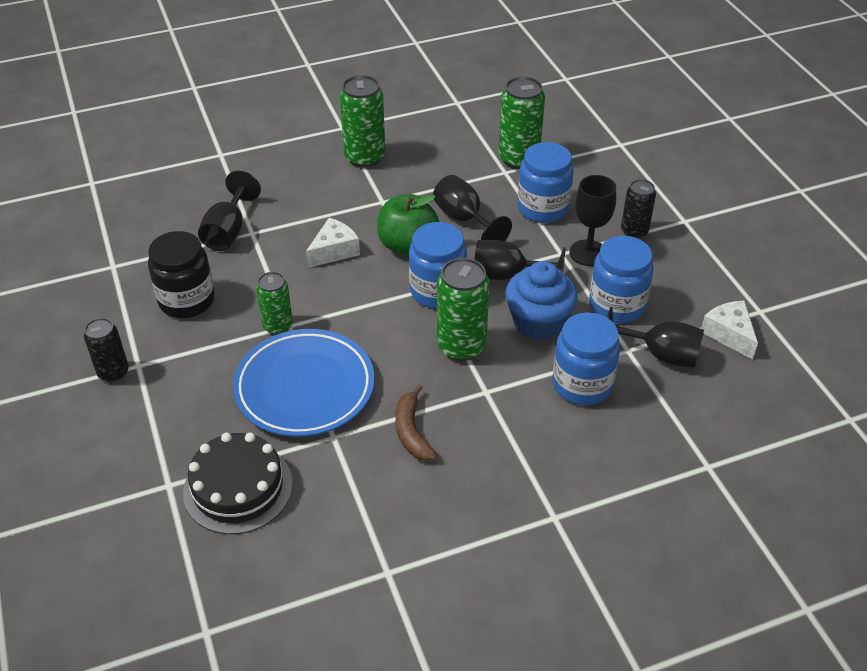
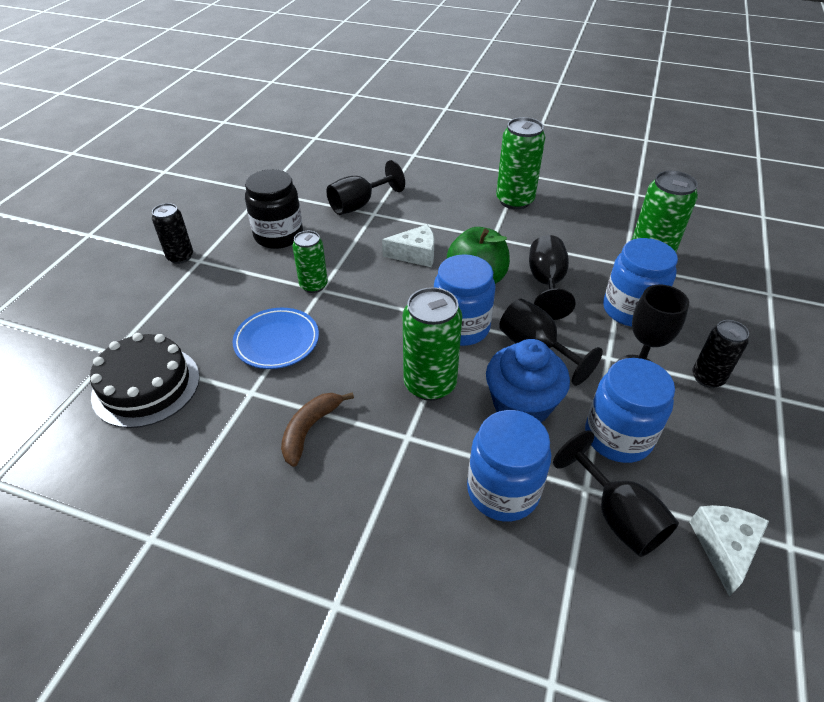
camera: 40 degrees right, 0 degrees up
blue plate [233,329,375,437] -> blue plate [233,308,319,369], size x0.62

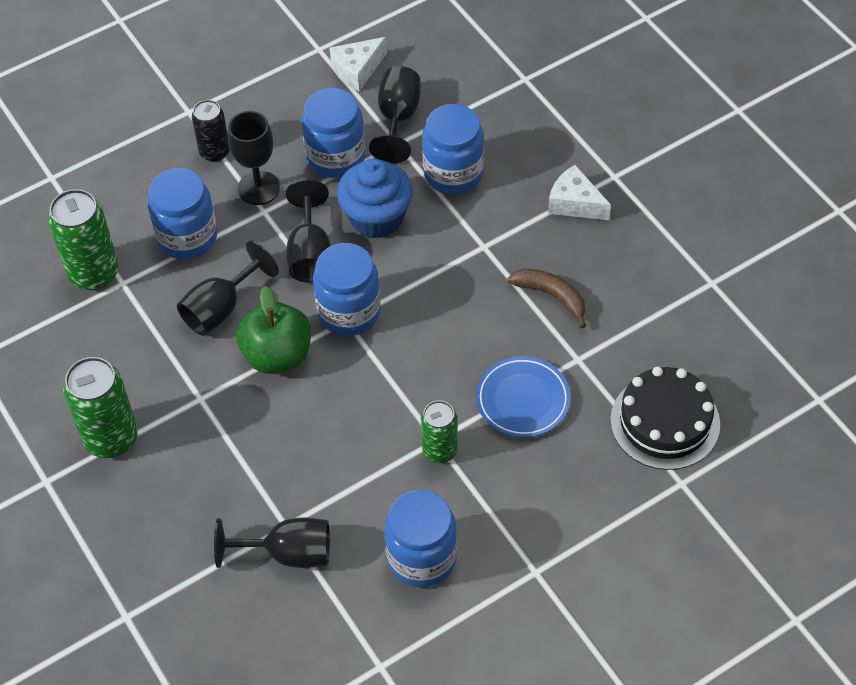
camera: 140 degrees left, 10 degrees up
black can [152,203,193,264] -> none
black jar [245,169,303,249] -> blue jar [384,490,457,588]
brown banana [281,392,354,467] -> brown banana turned 120 degrees counterclockwise [508,269,586,329]
white cheese [382,225,434,267] -> white cheese moved to [548,165,611,220]
green can [403,287,462,401] -> none

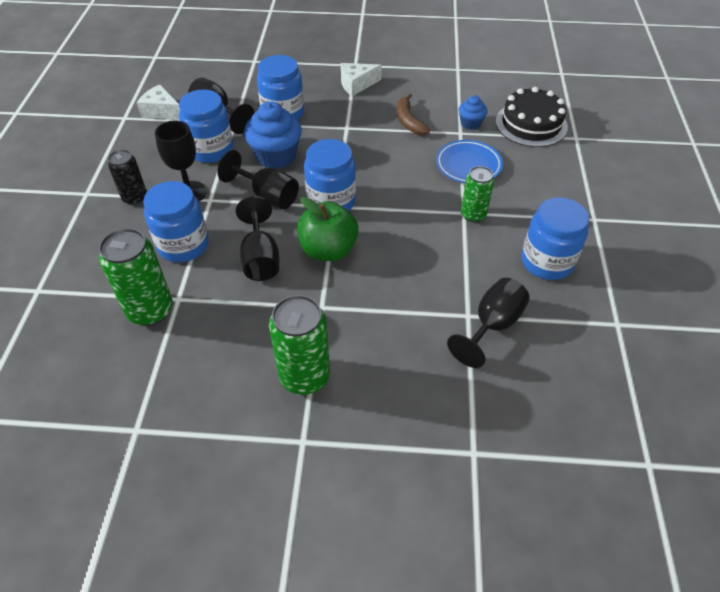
camera: 55 degrees left, 5 degrees down
white cheese [330,37,387,91] -> white cheese turned 120 degrees clockwise [137,85,180,120]
brown banana [508,269,586,329] -> brown banana turned 90 degrees counterclockwise [397,93,430,135]
none -> blue cupcake [458,95,488,130]

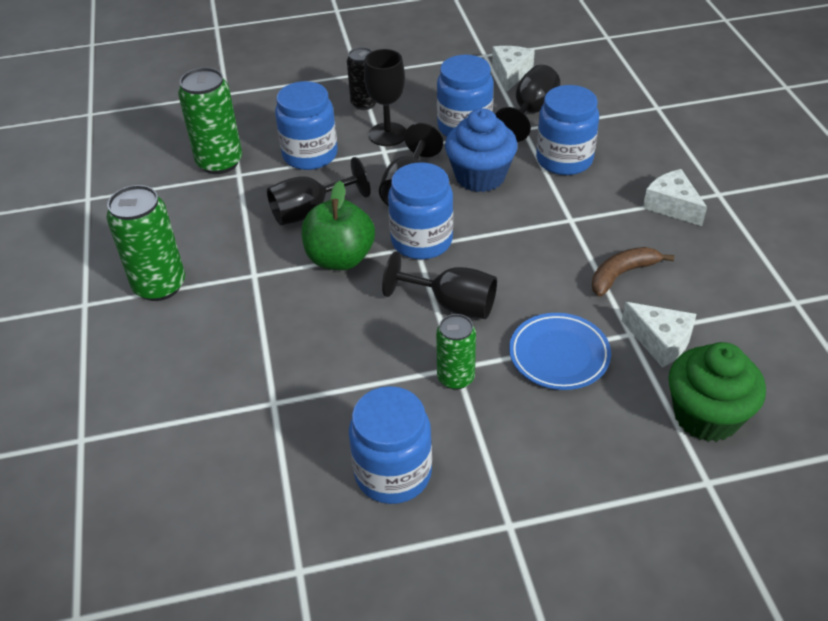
camera: 75 degrees right, 5 degrees down
black goblet [447,278,529,368] -> black goblet moved to [382,251,497,319]
blue cupcake [458,95,488,130] -> white cheese [622,302,696,368]
black cake [496,87,568,147] -> green cupcake [668,342,766,442]

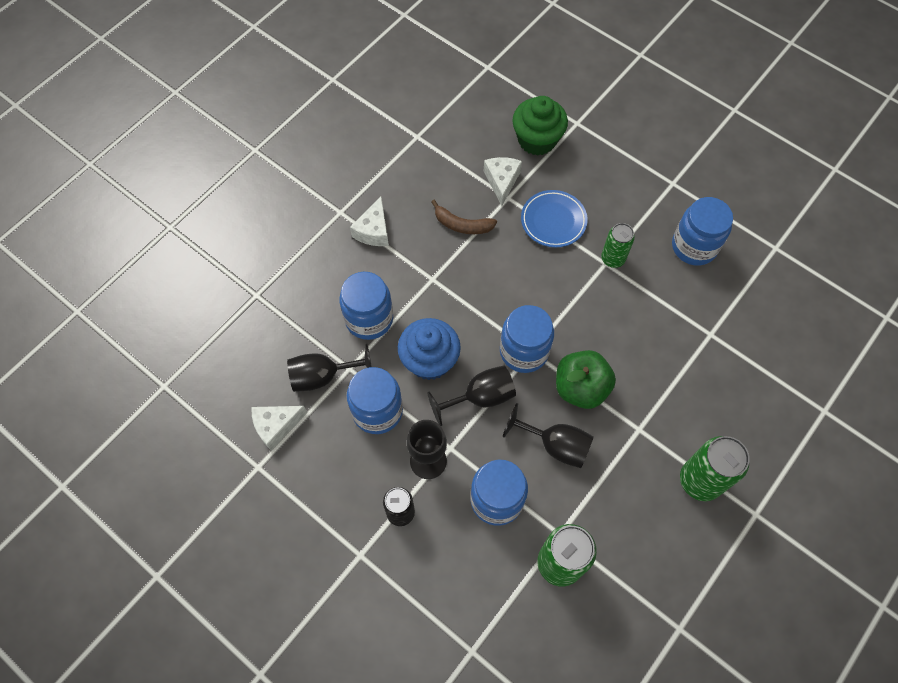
camera: 130 degrees left, 20 degrees up
black goblet [382,251,497,319] -> none

